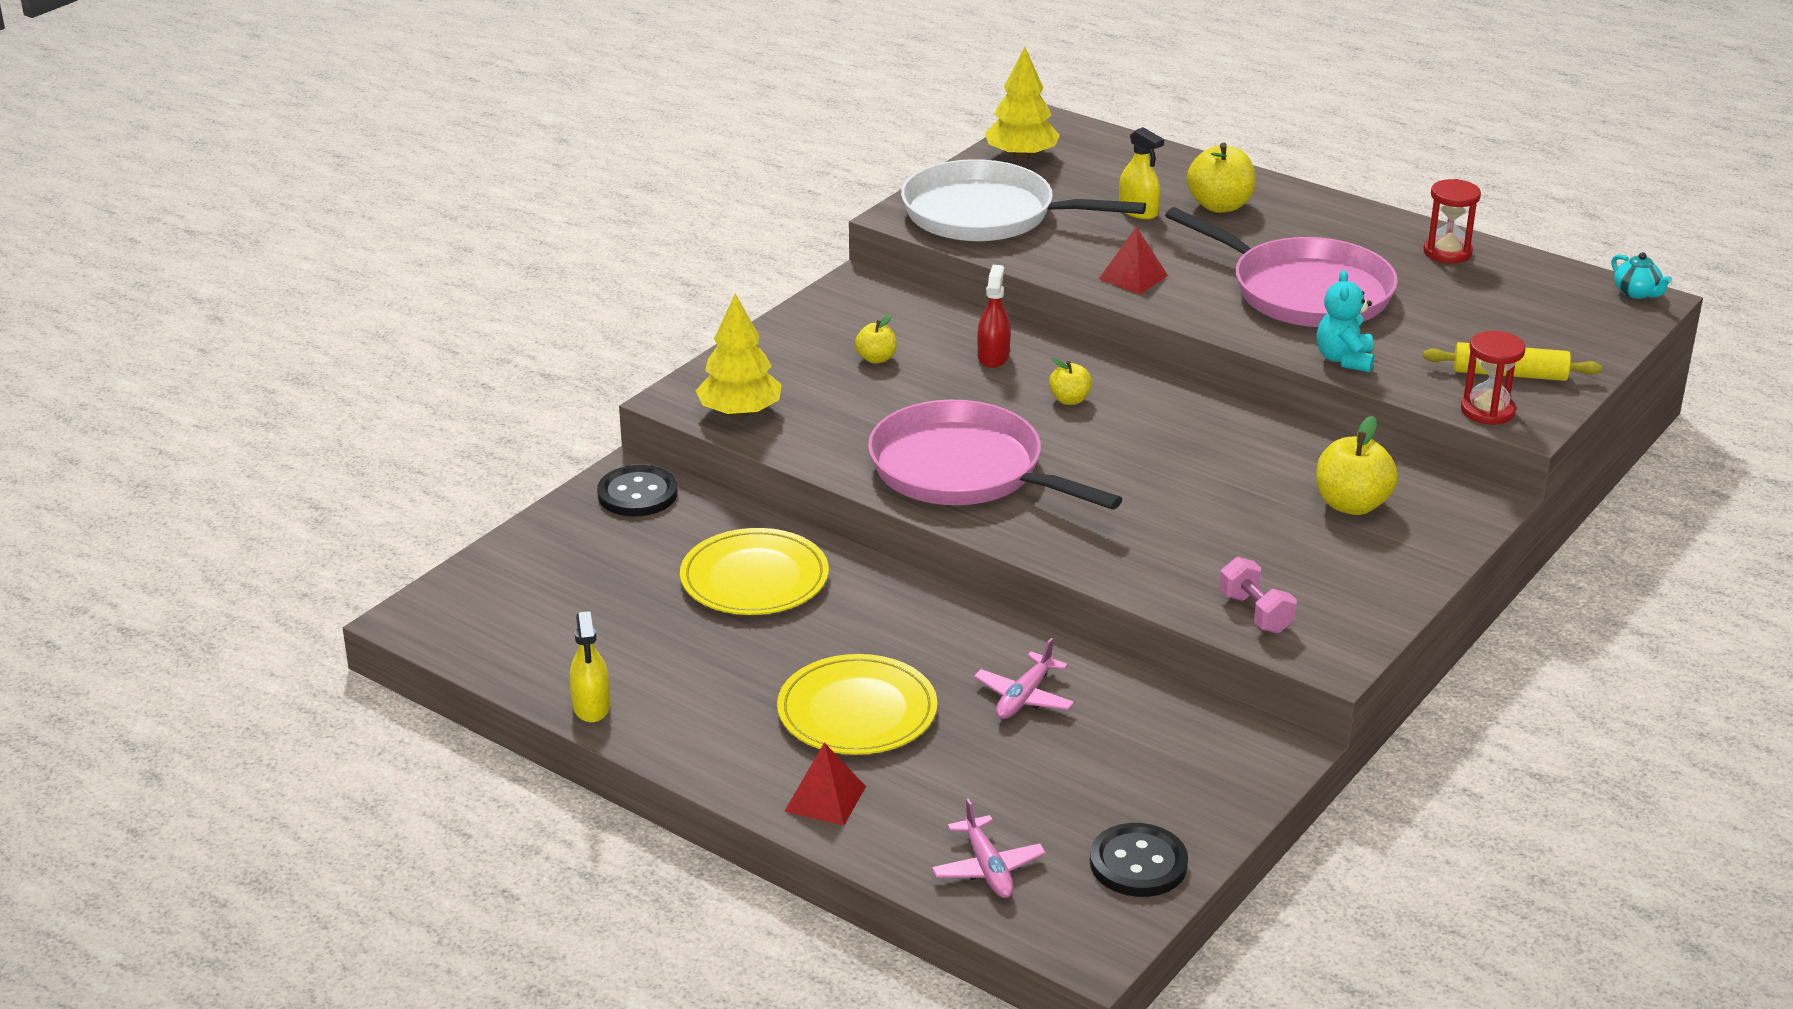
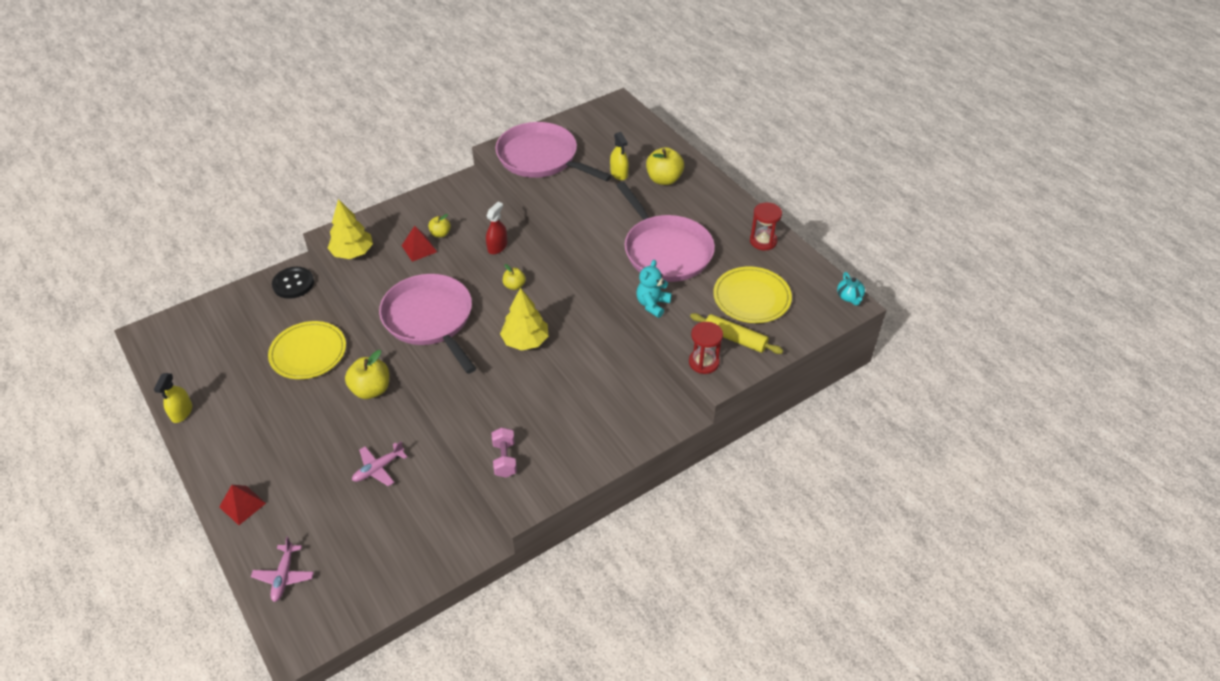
camera: 20 degrees right, 15 degrees up
yellow plate [777,654,937,755] -> yellow plate moved to [713,266,792,323]
white pan [901,159,1146,241] -> pink pan [495,122,612,181]
yellow tree [985,47,1060,160] -> yellow tree moved to [500,288,549,351]
black button [1090,823,1188,897] -> none
red pyramid [1099,226,1168,294] -> red pyramid moved to [401,226,437,262]
yellow apple [1316,416,1398,515] -> yellow apple moved to [345,350,389,399]

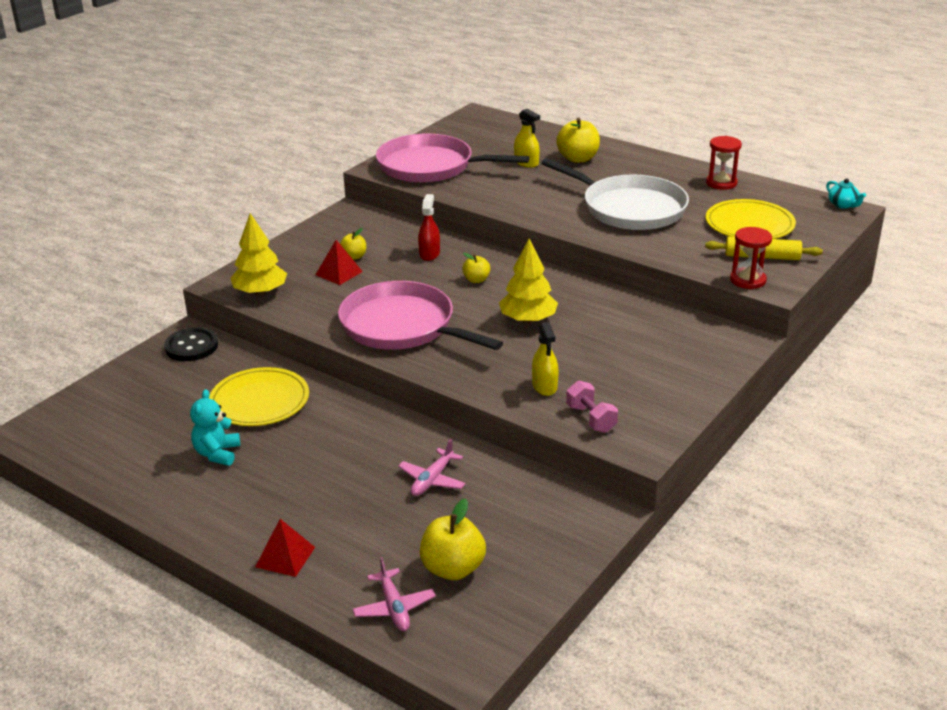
camera: 20 degrees left, 15 degrees down
yellow spray bottle [154,373,192,423] -> yellow spray bottle moved to [532,322,558,396]
yellow apple [345,350,389,399] -> yellow apple moved to [420,498,486,580]
pink pan [616,182,715,282] -> white pan [541,158,689,230]
turquoise teddy bear [636,260,672,318] -> turquoise teddy bear moved to [190,389,240,466]

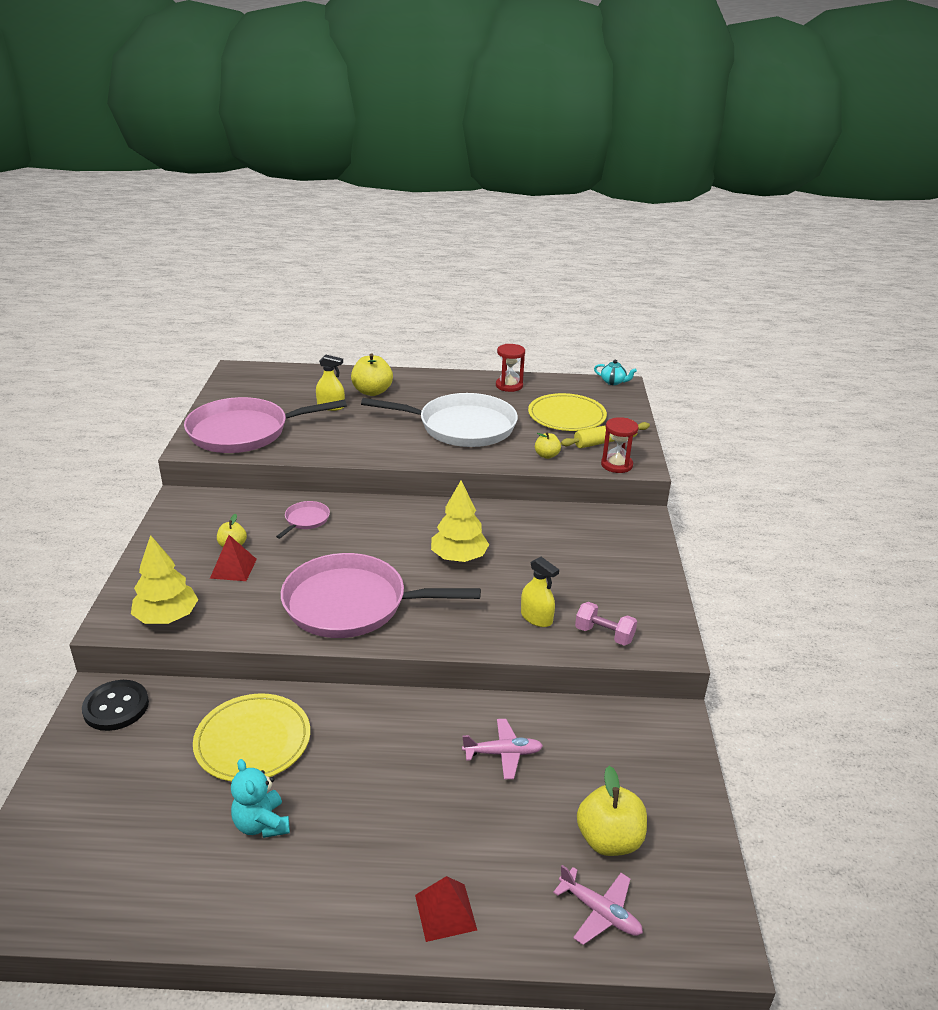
camera: 35 degrees left, 0 degrees up
pink plane [398,439,466,496] -> pink plane turned 90 degrees counterclockwise [462,719,543,779]
red spray bottle [418,194,440,261] -> pink pan [276,501,330,539]
yellow apple [462,253,490,283] -> yellow apple moved to [535,432,561,459]

